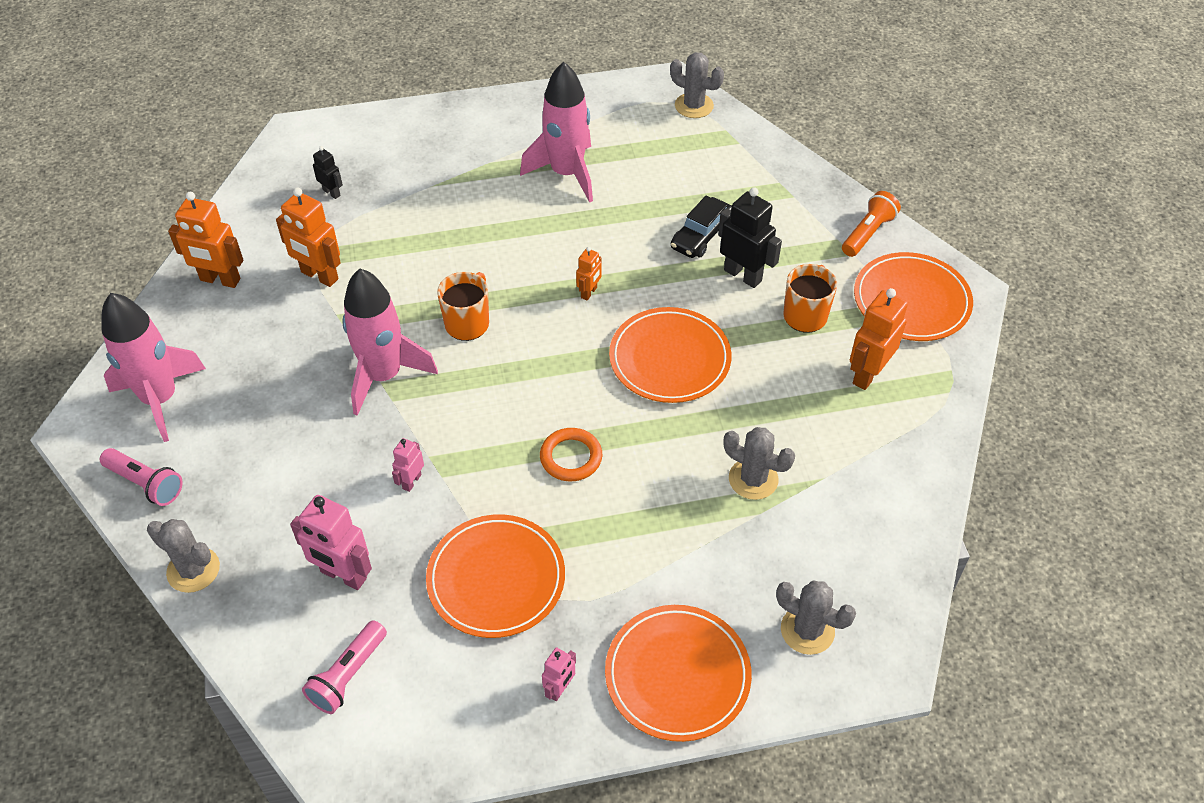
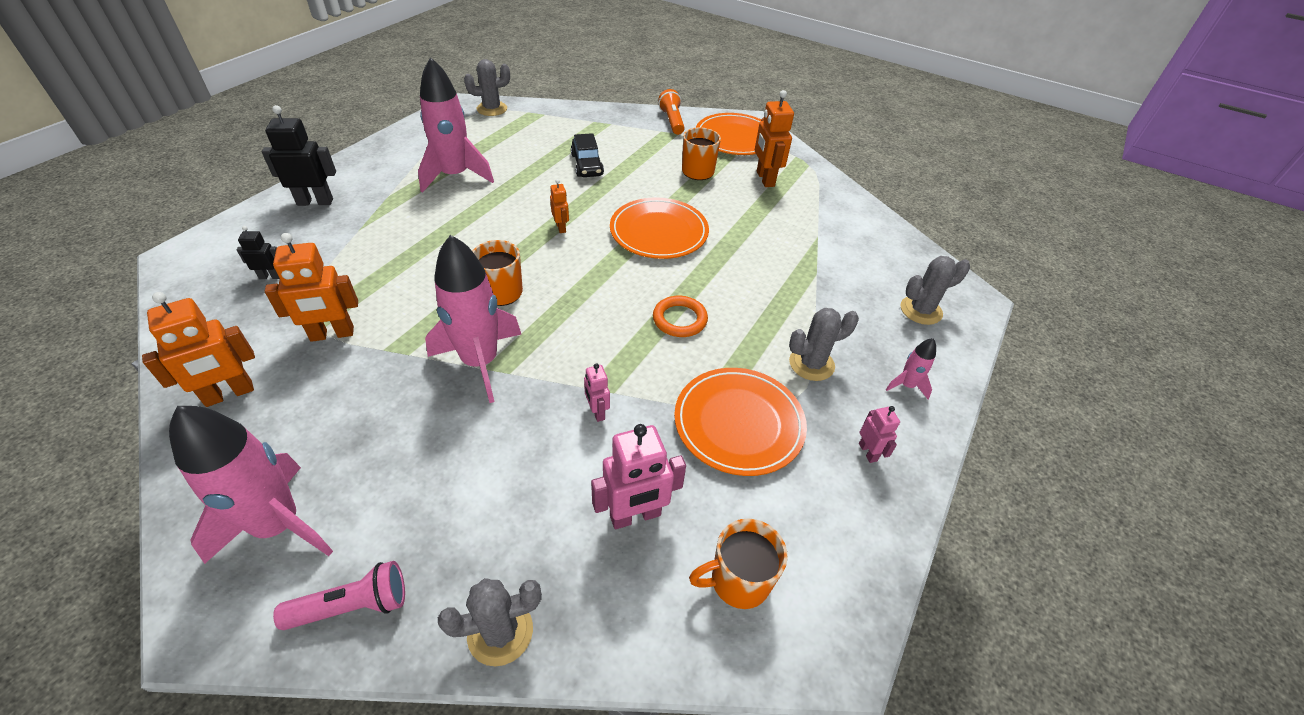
camera: 50 degrees left, 5 degrees down
pink flashlight [302,620,387,714] -> orange mug [689,518,788,609]
orange plate [605,605,752,742] -> pink rocket [886,338,936,399]
black robot [718,187,782,288] -> black robot moved to [262,105,336,206]
grey cactus [723,427,795,500] -> grey cactus moved to [789,308,859,381]

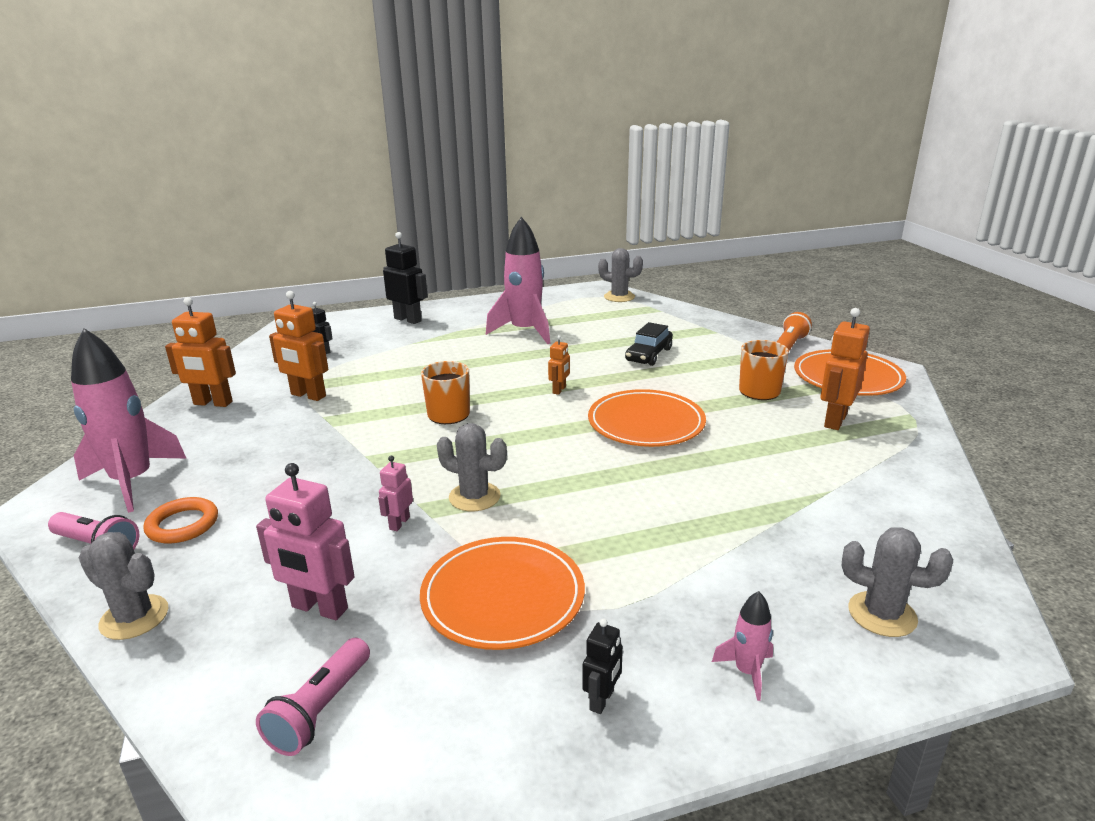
camera: 45 degrees right, 20 degrees down
pink rocket [425,235,521,403] -> none
orange ring [653,296,708,337] -> orange ring moved to [143,497,218,544]
orange mug [689,518,788,609] -> pink flashlight [256,638,370,756]
grey cactus [789,308,859,381] -> grey cactus moved to [437,423,507,511]
pink robot [859,406,900,463] -> black robot [582,619,623,714]

